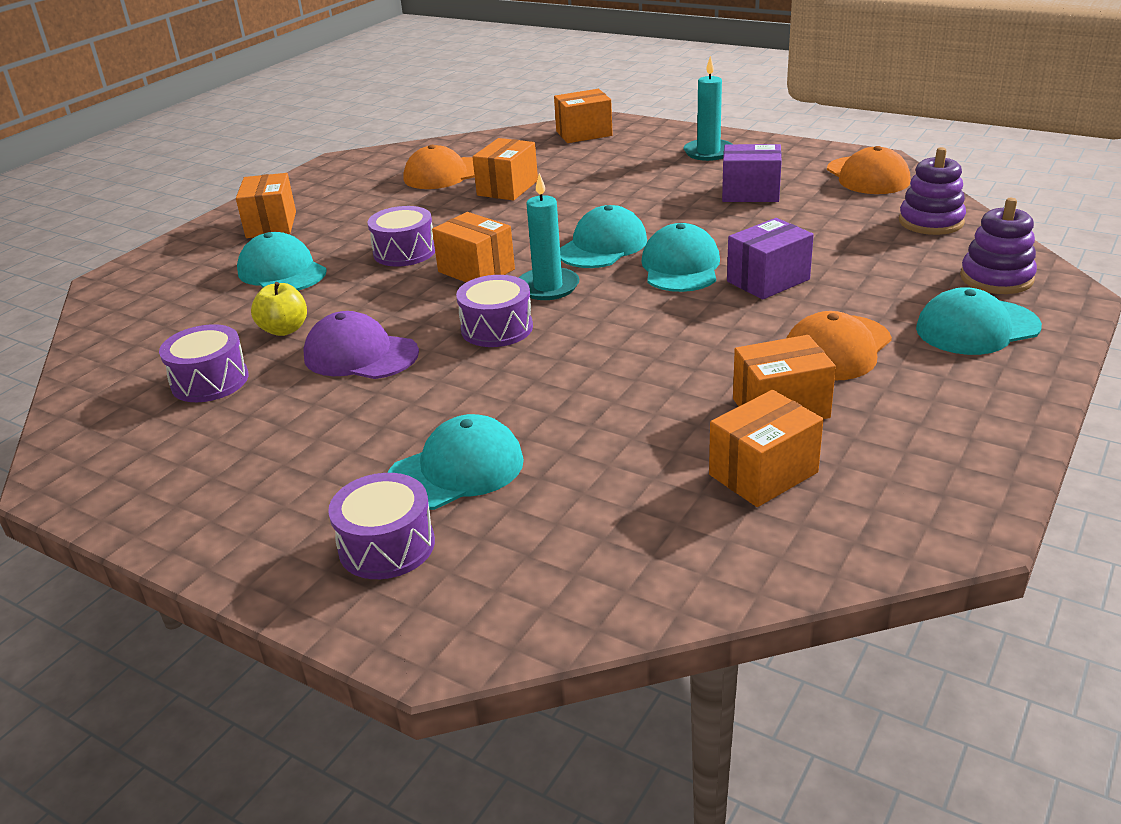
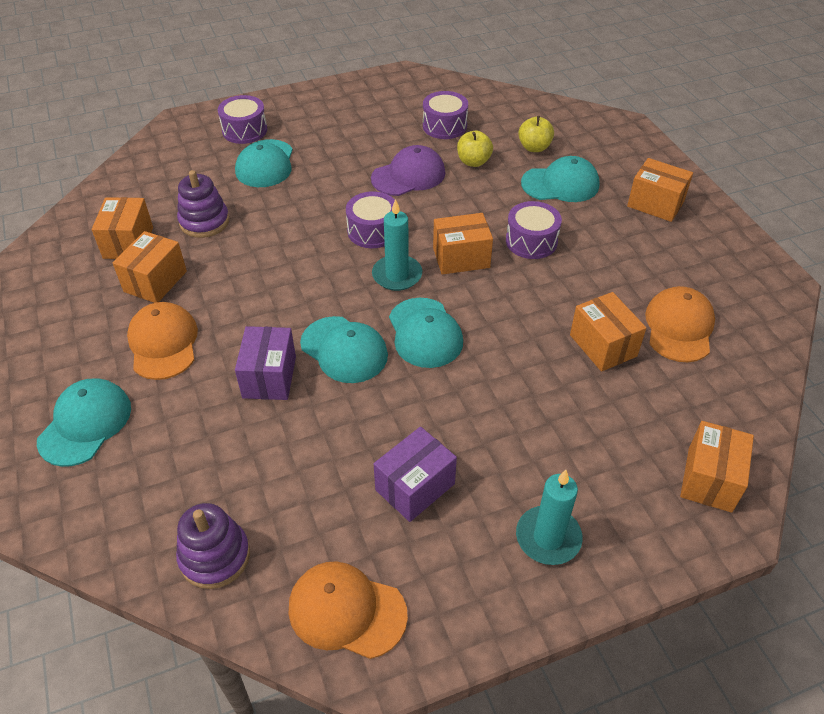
camera: 125 degrees right, 15 degrees up
purple stacking toy [960,198,1037,294] -> purple stacking toy moved to [177,170,229,238]
none -> yellow apple [518,116,554,152]

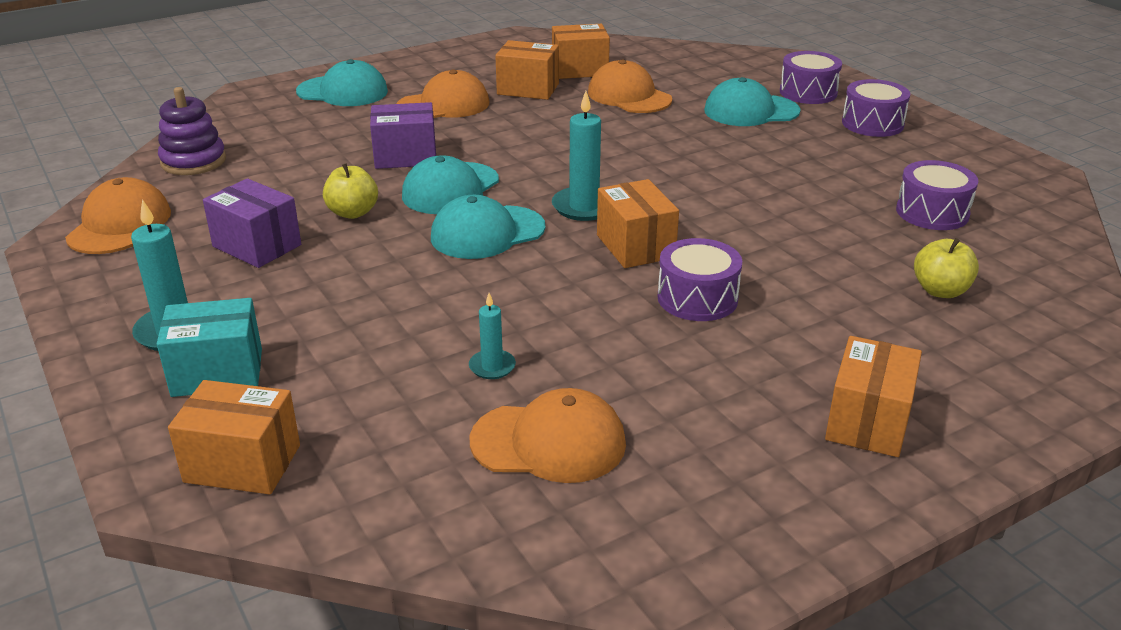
camera: 80 degrees right, 15 degrees down
purple stacking toy [177,170,229,238] -> orange cap [588,60,672,113]
purple drum [346,191,395,248] -> purple drum moved to [842,79,910,137]
purple cap [371,145,445,196] -> none
yellow apple [457,130,493,167] -> yellow apple moved to [323,163,378,219]
turquoise cap [521,156,600,202] -> none
orange box [570,292,646,372] -> turquoise candle [469,293,516,379]
none -> turquoise box [157,298,262,397]

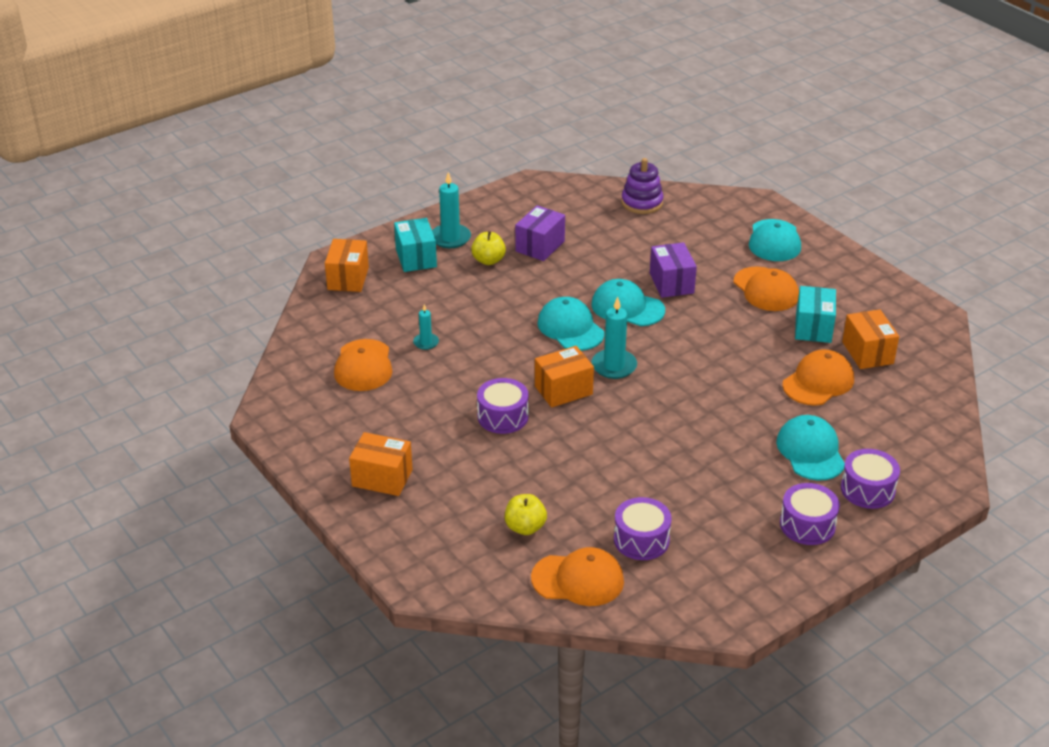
camera: 85 degrees right, 5 degrees up
orange cap [65,177,171,254] -> orange cap moved to [531,547,624,606]
yellow apple [323,163,378,219] -> yellow apple moved to [471,231,506,265]
orange box [495,40,559,100] -> turquoise box [795,286,836,343]

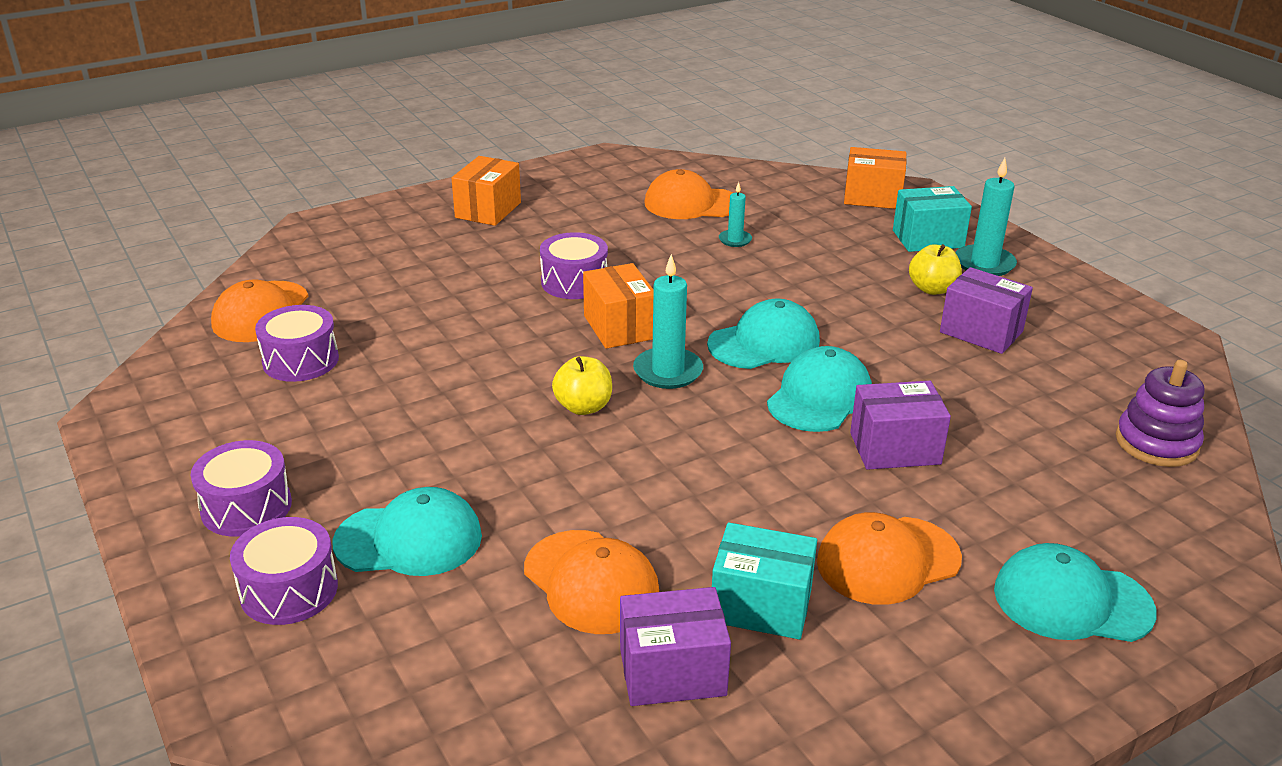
camera: 95 degrees right, 5 degrees down
yellow apple [505,494,547,535] -> yellow apple moved to [552,356,612,415]
orange box [842,309,899,369] -> purple box [620,587,731,706]

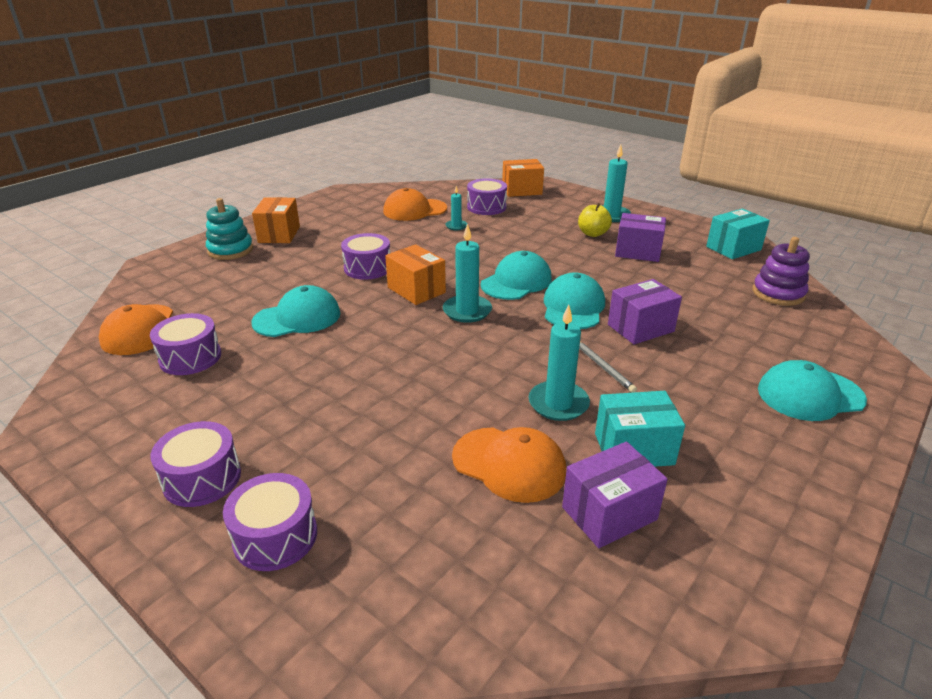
camera: 20 degrees left, 0 degrees up
turquoise cap [332,487,482,576] -> turquoise cap moved to [251,285,340,337]
yellow apple [552,356,612,415] -> none
orange cap [817,512,962,605] -> none
turquoise box [893,186,972,252] -> turquoise box moved to [706,209,770,259]
none -> turquoise stacking toy [206,198,253,260]
none -> purple drum [467,178,507,215]
none -> turquoise candle [529,305,590,421]
none -> grey pencil [579,342,637,393]

